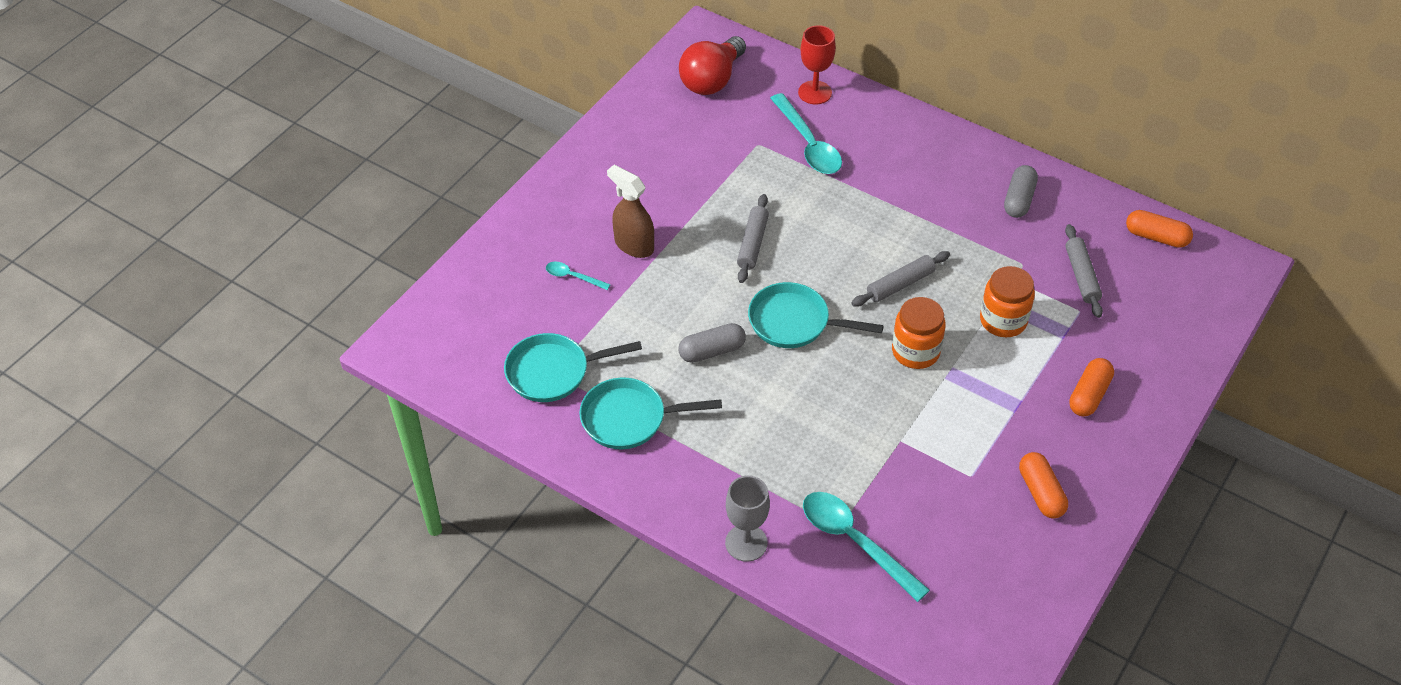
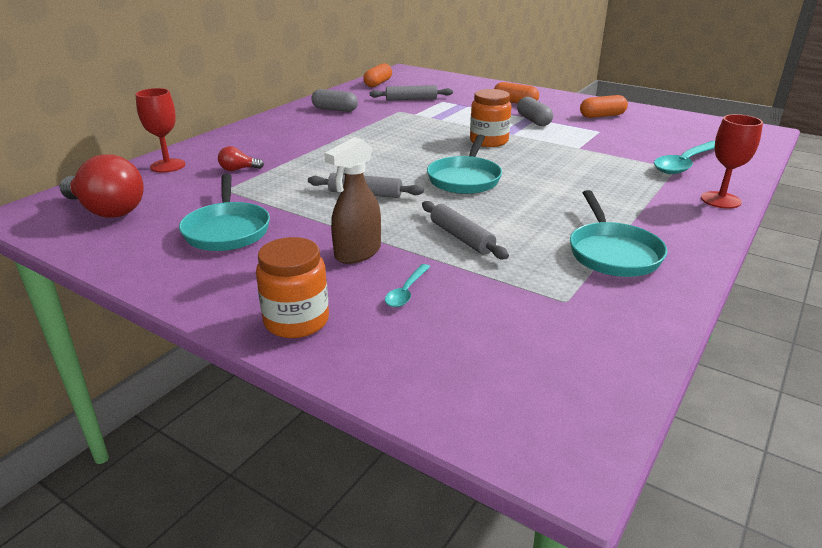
camera: 90 degrees left, 20 degrees down
turquoise pan [504,333,642,402] -> turquoise pan moved to [179,174,270,251]
grey capsule [678,323,746,363] -> grey capsule moved to [517,97,553,126]
grey goblet [725,476,770,562] -> red goblet [701,114,763,209]
turquoise spoon [770,93,842,174] -> red light bulb [218,146,264,171]
grey rolling pin [851,251,950,307] -> grey rolling pin moved to [422,201,509,259]
orange jar [980,266,1035,337] -> orange jar moved to [256,237,329,338]

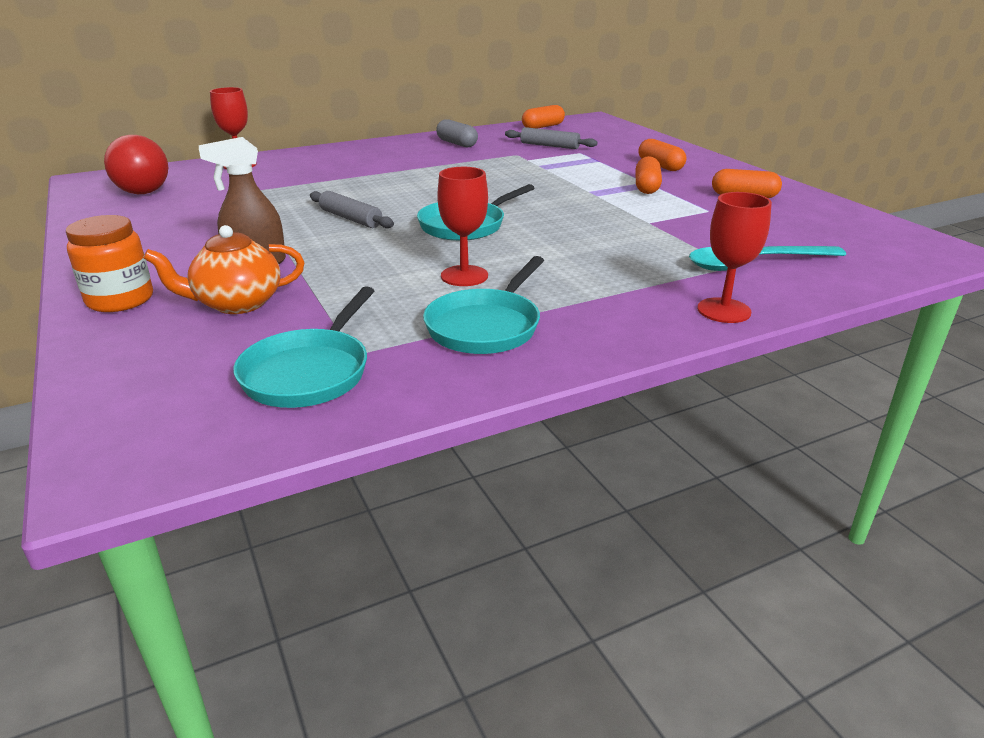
camera: 30 degrees right, 0 degrees up
turquoise pan [179,174,270,251] -> turquoise pan moved to [233,286,374,408]
red light bulb [218,146,264,171] -> none
turquoise spoon [385,264,430,307] -> orange teapot [143,225,304,314]
grey rolling pin [422,201,509,259] -> none
orange jar [470,89,511,147] -> none
grey capsule [517,97,553,126] -> orange capsule [636,156,662,194]
none -> red goblet [437,167,488,286]

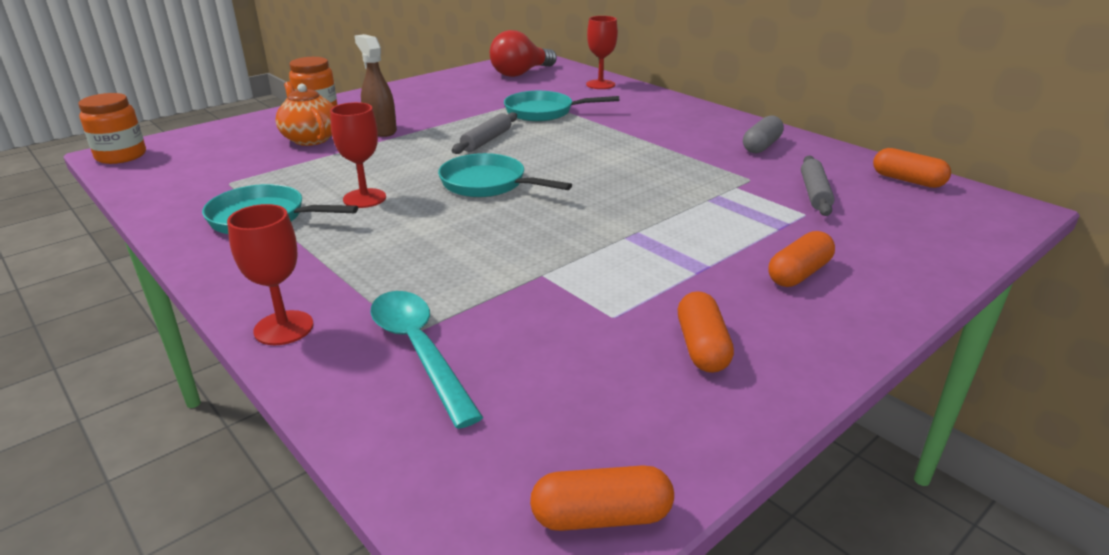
camera: 75 degrees right, 0 degrees up
turquoise pan [233,286,374,408] -> turquoise pan moved to [504,91,619,121]
orange capsule [636,156,662,194] -> orange capsule moved to [530,465,674,531]
none -> orange jar [78,93,146,164]

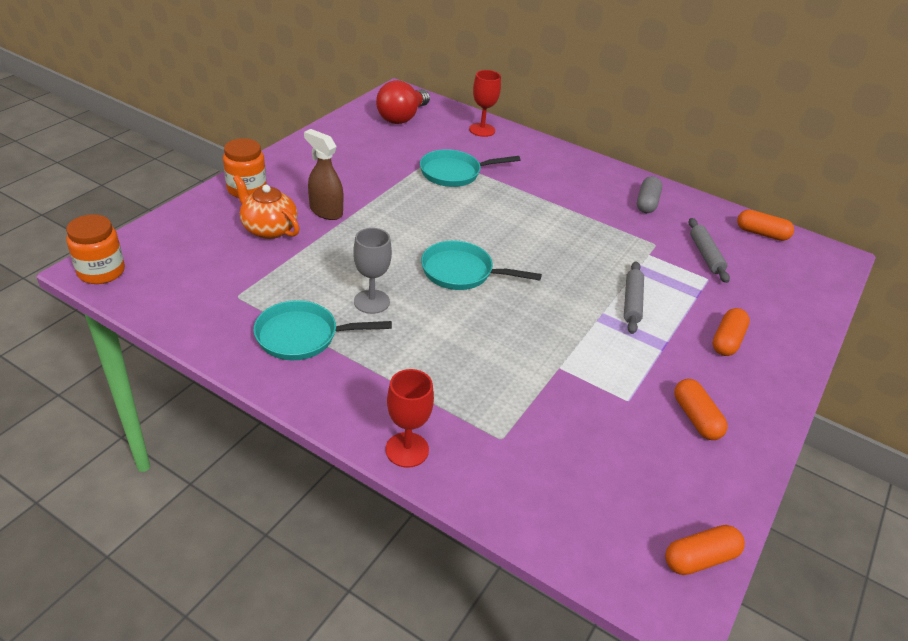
camera: 20 degrees left, 10 degrees up
red goblet [330,102,386,208] -> grey goblet [353,228,392,314]
turquoise spoon [370,291,483,429] -> none
grey rolling pin [452,112,517,154] -> grey rolling pin moved to [624,261,644,334]

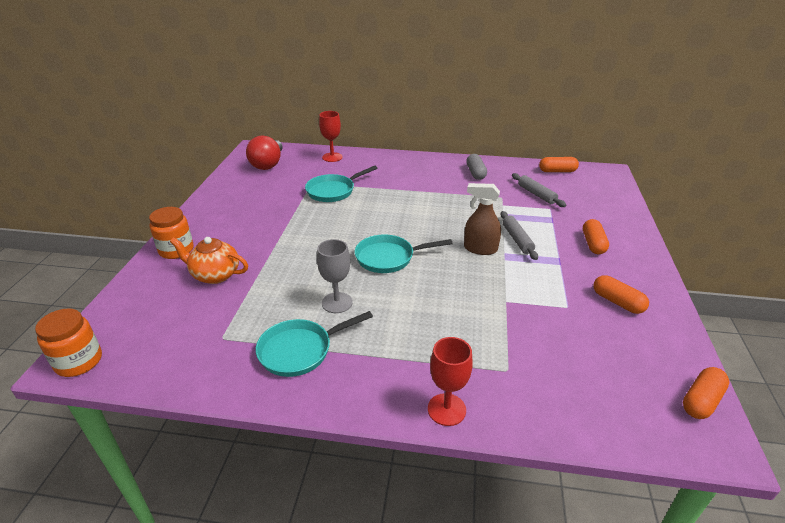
camera: 20 degrees left, 5 degrees down
brown spray bottle [304,129,343,220] -> brown spray bottle moved to [464,183,501,255]

